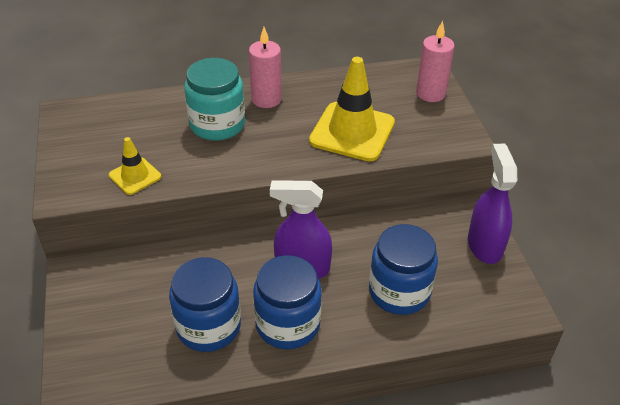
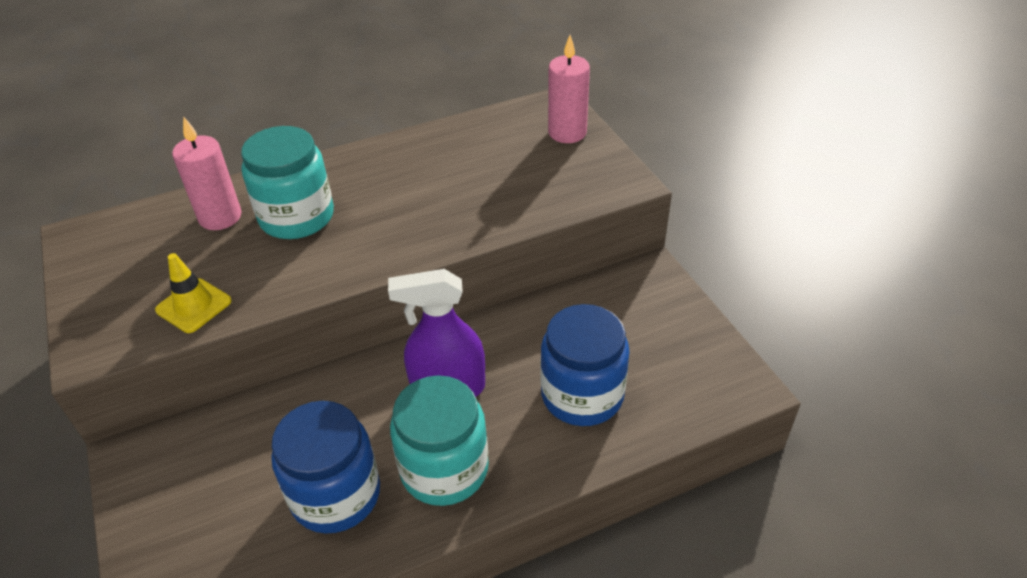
camera: 10 degrees left, 0 degrees up
pink candle [249,27,282,108] -> pink candle moved to [172,117,242,230]
blue jar [253,255,322,349] -> turquoise jar [390,375,489,506]
yellow traffic cone [309,57,395,161] -> none
purple spray bottle [468,144,517,264] -> none

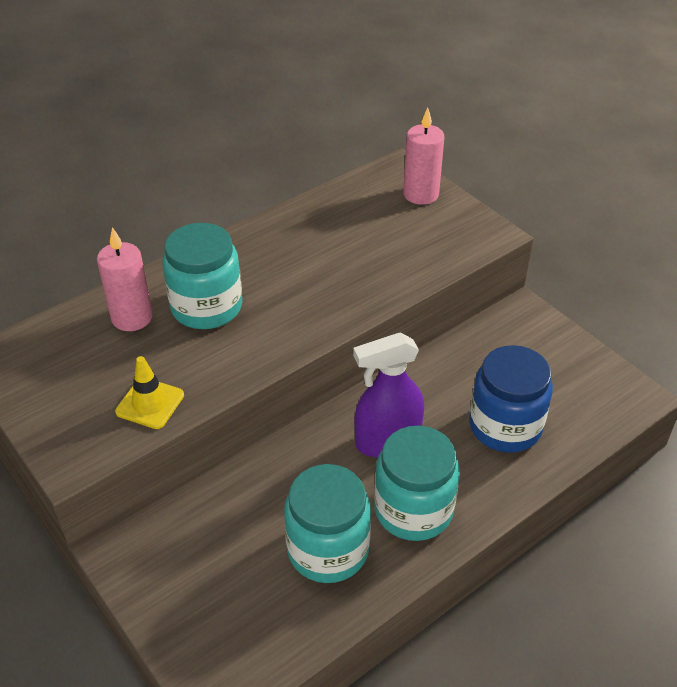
camera: 15 degrees left, 0 degrees up
blue jar [271,401,380,534] -> turquoise jar [284,464,371,583]

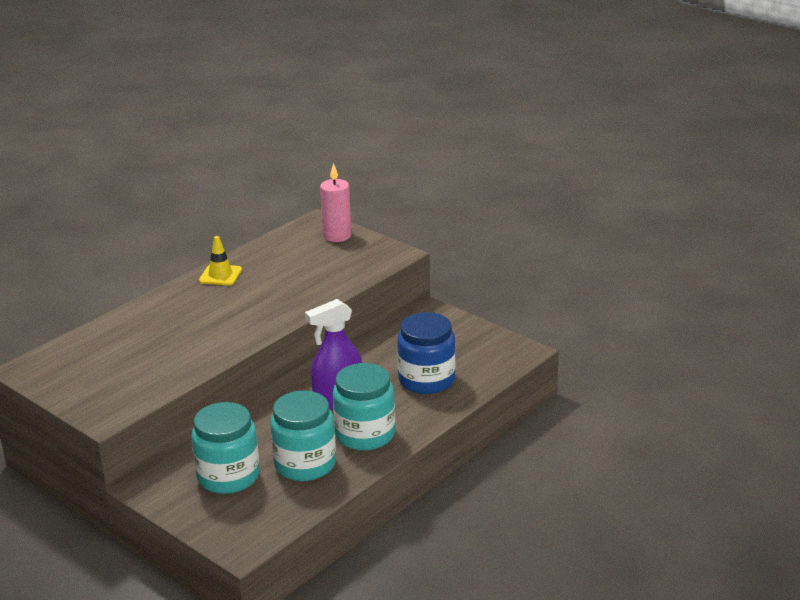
camera: 10 degrees left, 15 degrees down
pink candle [97,227,153,331] -> none
yellow traffic cone [115,356,184,429] -> yellow traffic cone moved to [199,236,242,286]
turquoise jar [162,223,242,329] -> turquoise jar moved to [191,402,260,494]

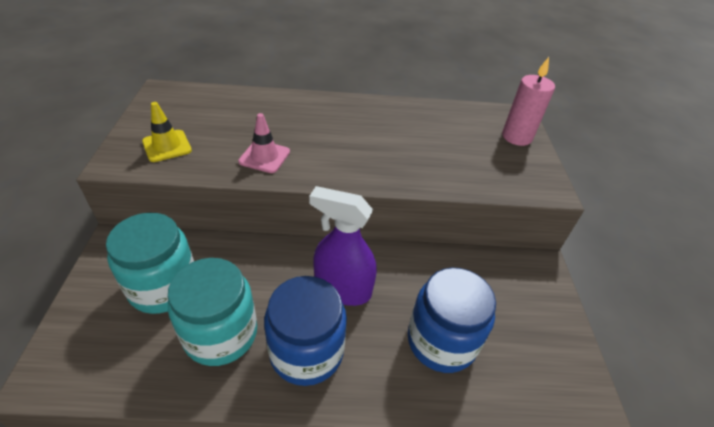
camera: 45 degrees right, 15 degrees up
yellow traffic cone [199,236,242,286] -> yellow traffic cone moved to [142,102,192,162]
turquoise jar [333,363,395,451] -> blue jar [264,276,347,386]
none -> pink traffic cone [238,113,290,173]

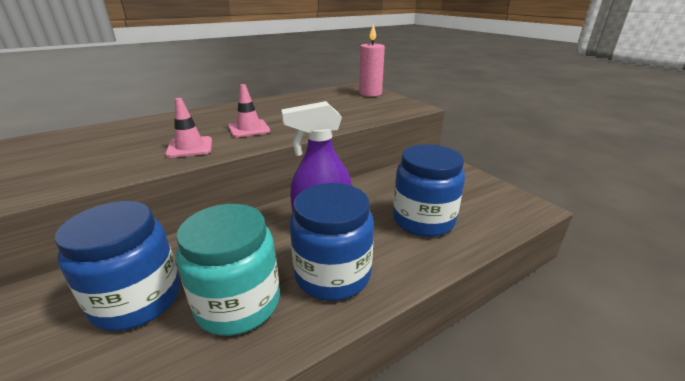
camera: 30 degrees left, 15 degrees down
turquoise jar [106,213,194,314] -> blue jar [55,201,180,331]
yellow traffic cone [142,102,192,162] -> none
none -> pink traffic cone [228,84,270,138]

